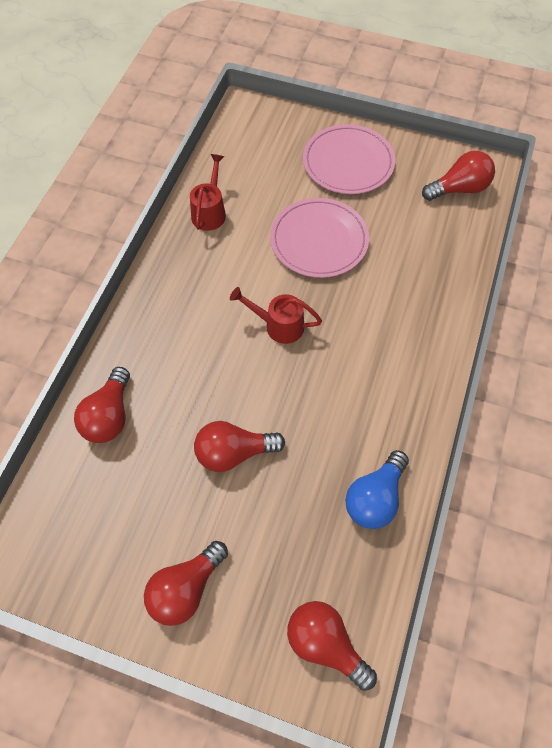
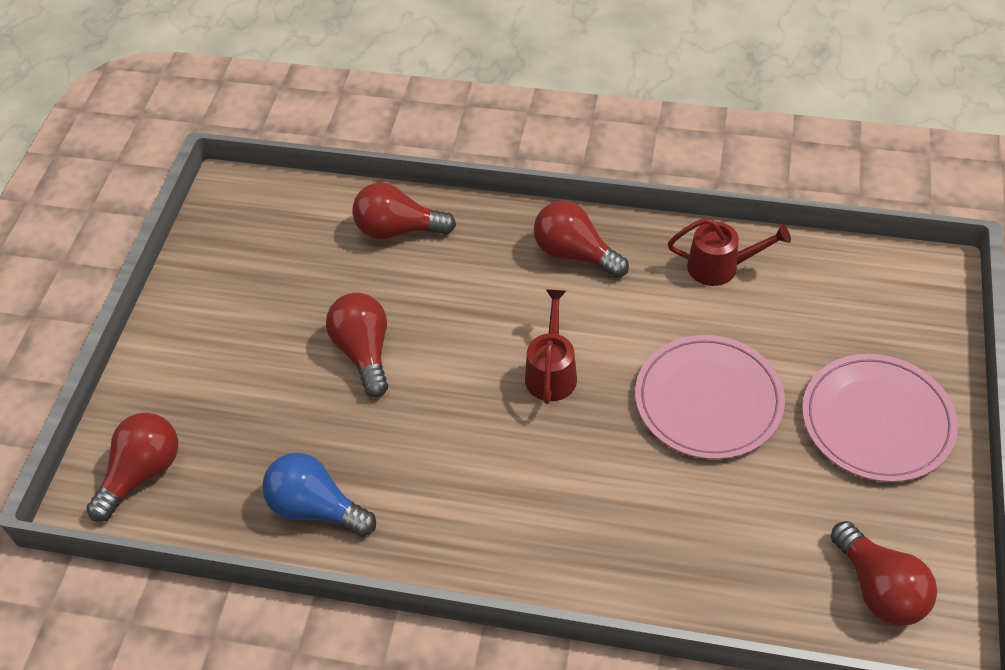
camera: 85 degrees right, 10 degrees down
red light bulb [144,541,228,626] -> red light bulb moved to [534,201,629,278]

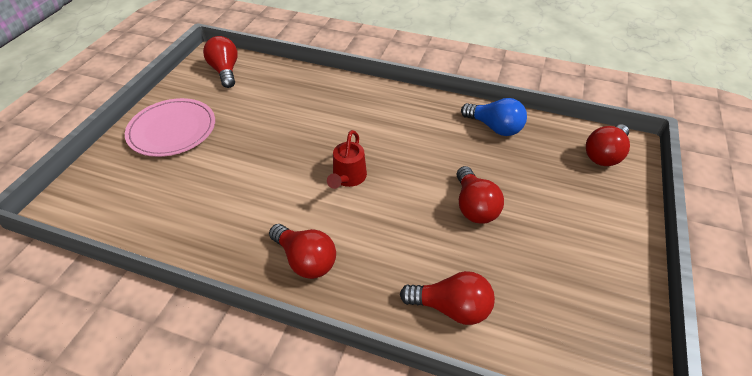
camera: 175 degrees left, 5 degrees down
pink plate [635,335,785,459] -> none
red watering can [668,218,791,286] -> none

